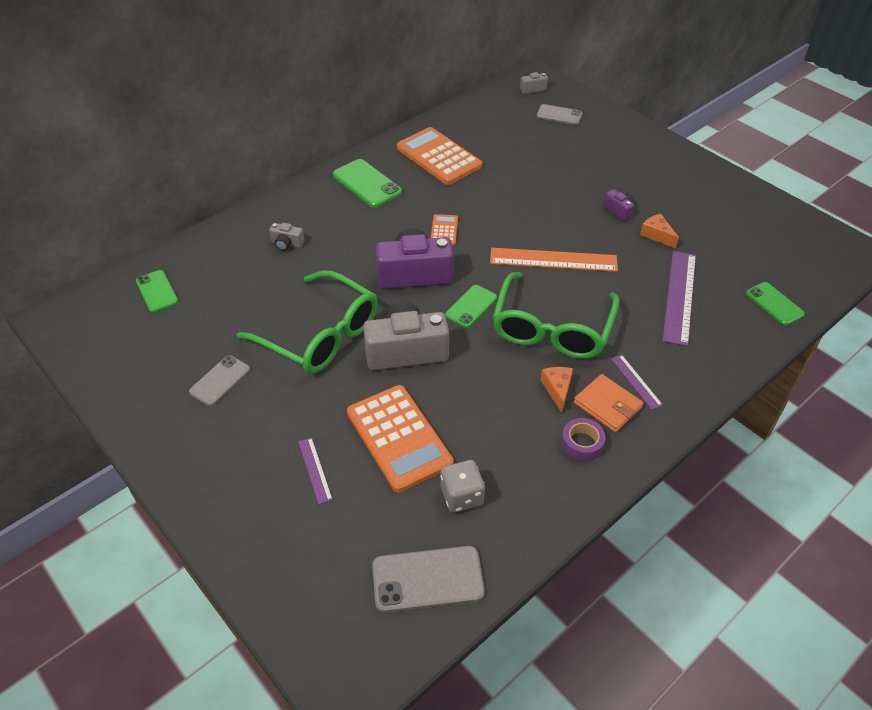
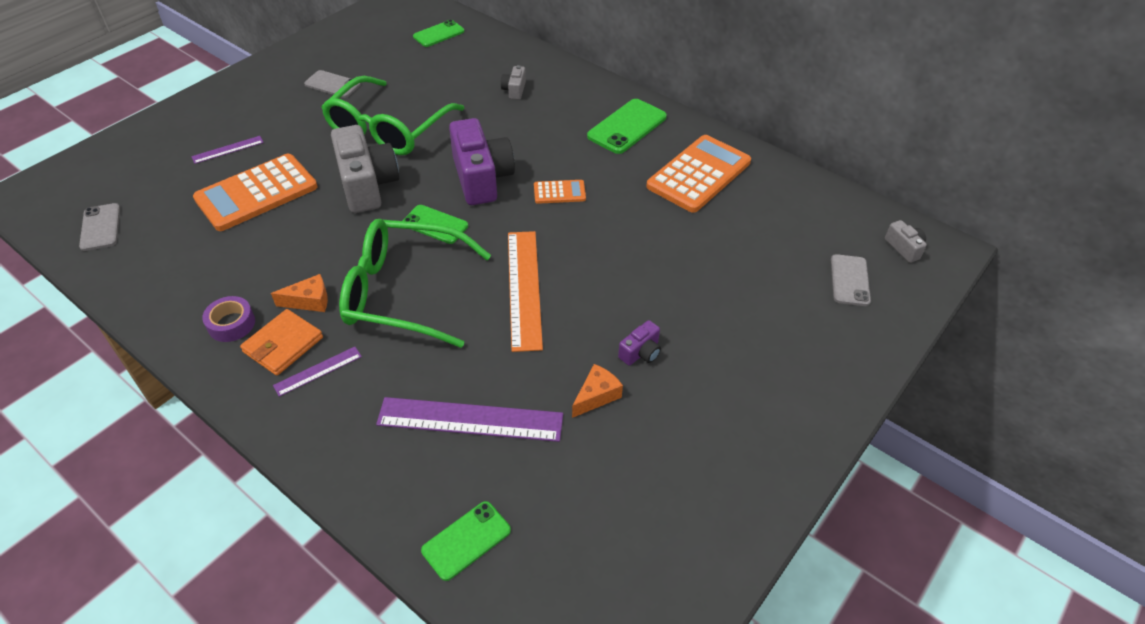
camera: 80 degrees right, 0 degrees up
grey phone [372,546,485,613] -> grey phone [79,203,120,251], size x0.66
grey dice [441,460,485,513] -> none

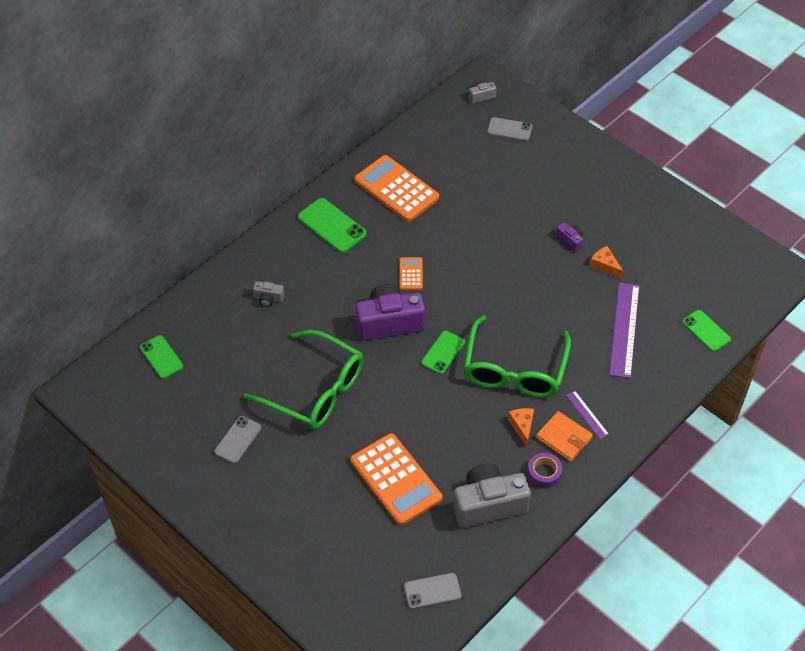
camera: 85 degrees left, 5 degrees up
purple ruler [191,136,264,164] -> none
grey camera [331,125,399,213] -> grey camera moved to [453,463,531,528]
orange ruler [508,231,543,352] -> none

